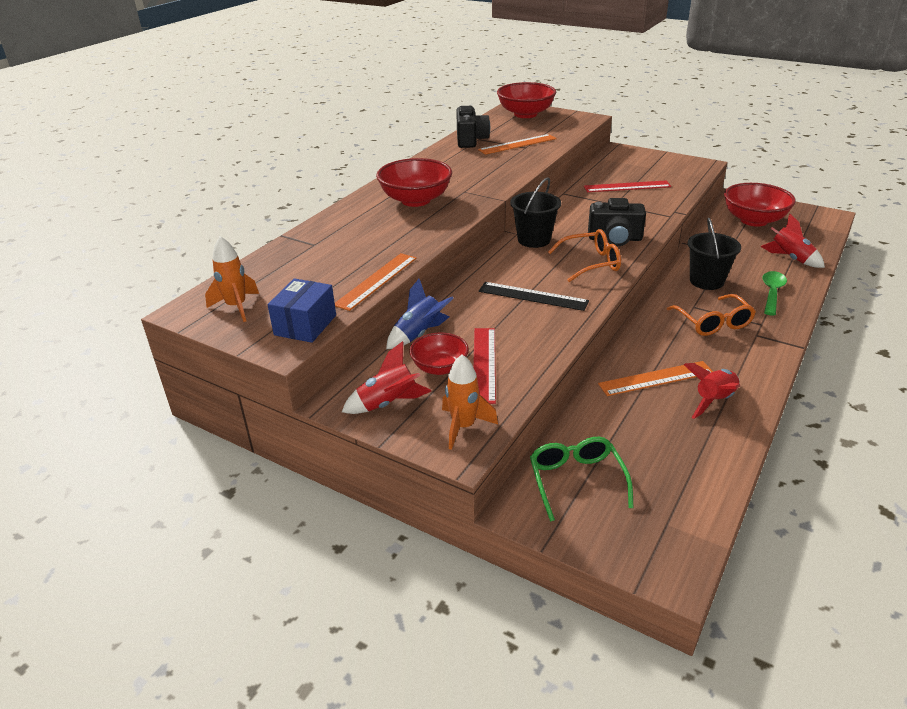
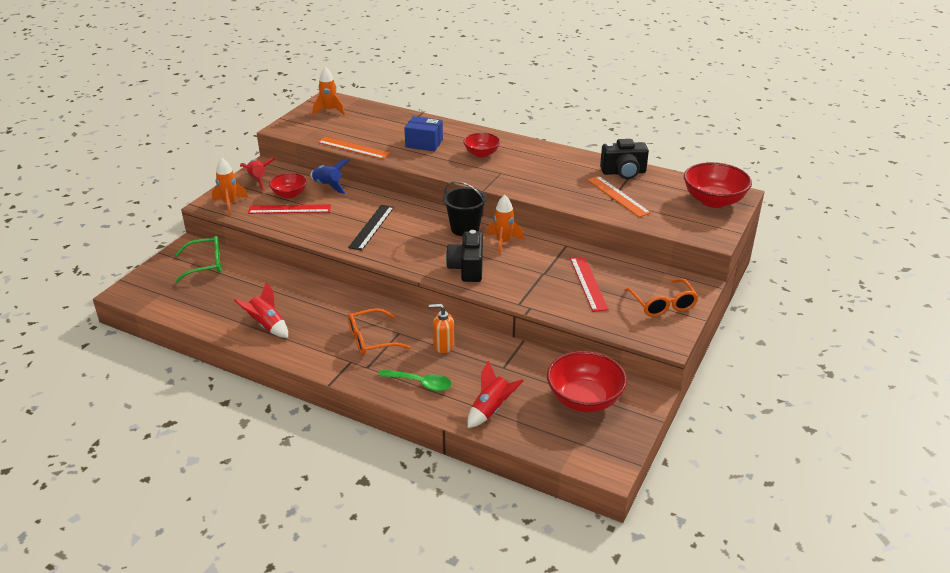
camera: 85 degrees right, 0 degrees up
blue box [267,278,336,343] -> blue box moved to [404,116,443,151]
red bowl [376,158,452,207] -> red bowl [463,133,500,158], size x0.60
orange glasses [548,229,621,282] -> orange glasses moved to [624,278,699,317]
orange ruler [598,361,713,396] -> none
black bucket [688,218,741,290] -> orange soap dispenser [429,304,454,353]
none -> orange rocket [487,195,524,255]

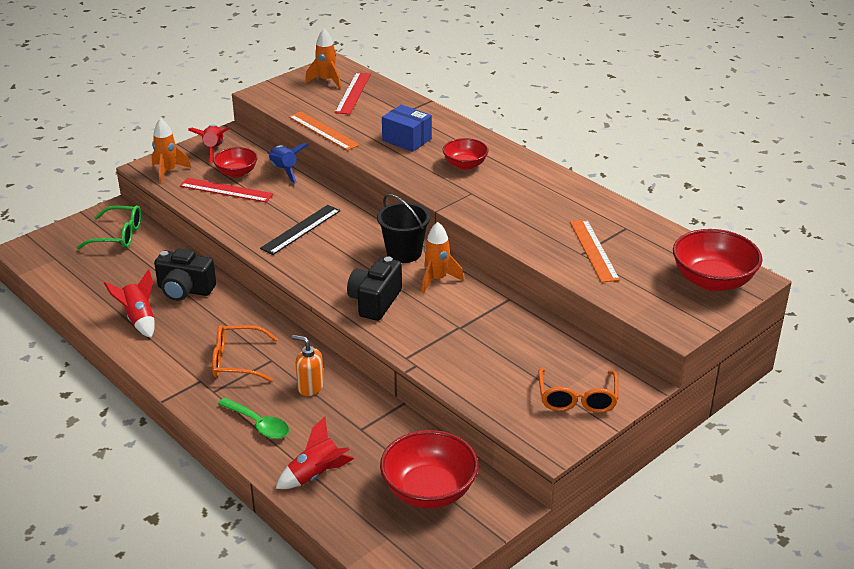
camera: 20 degrees right, 0 degrees up
red ruler [570,257,609,312] -> red ruler moved to [335,72,371,115]
black camera [600,139,649,179] -> black camera moved to [154,249,216,301]

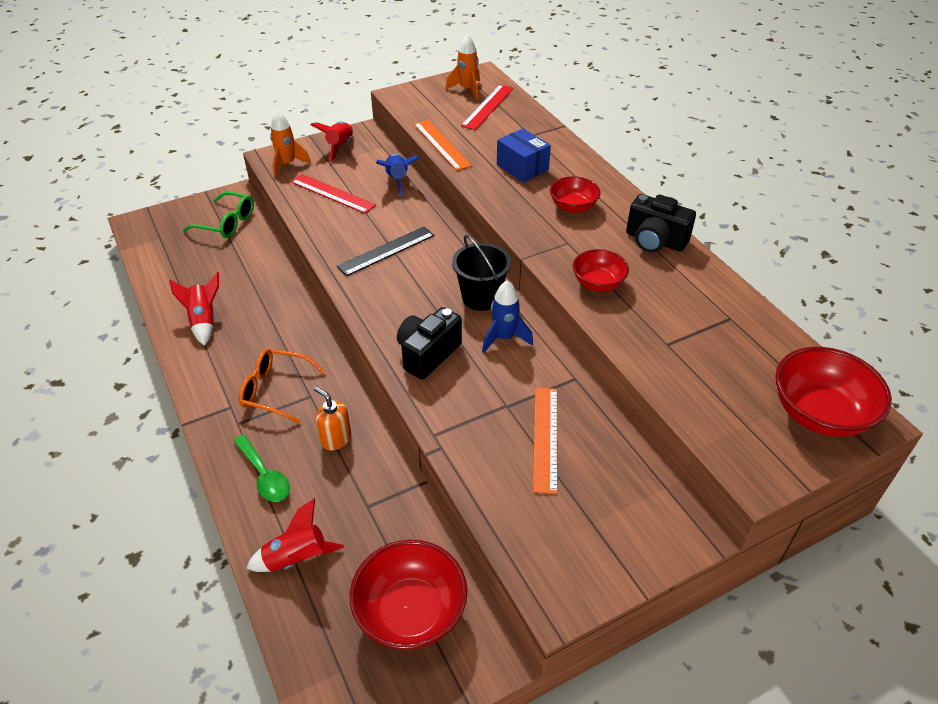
camera: 15 degrees right, 10 degrees up
black camera [154,249,216,301] -> black camera moved to [626,194,696,252]
red bowl [213,147,258,178] -> red bowl moved to [573,249,629,292]
orange rocket [422,222,464,293] -> blue rocket [482,281,533,353]
orange glasses [538,368,619,413] -> none
orange ruler [570,220,620,283] -> orange ruler moved to [533,388,558,494]

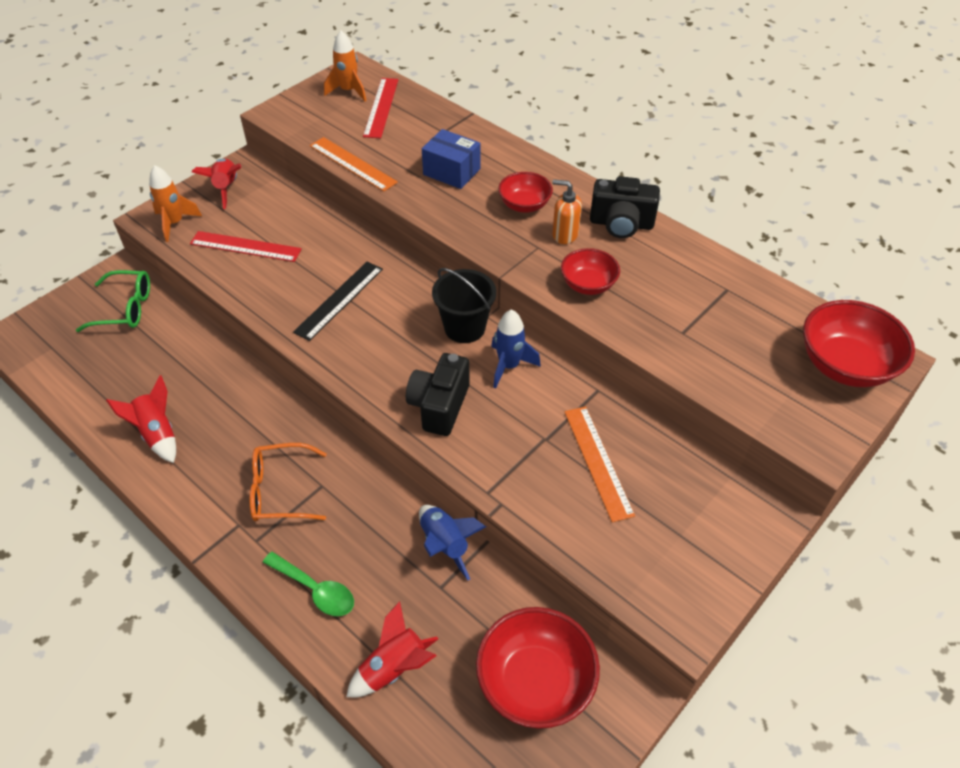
camera: 20 degrees left, 5 degrees up
orange soap dispenser [314,386,351,450] -> orange soap dispenser moved to [552,179,582,244]
blue rocket [376,154,420,197] -> blue rocket moved to [419,505,486,580]

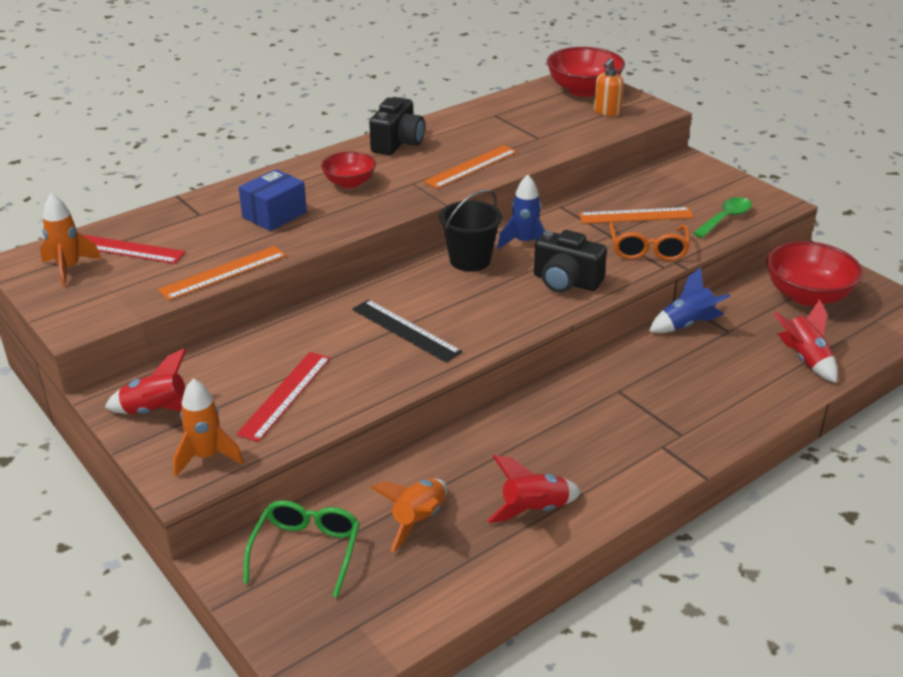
camera: 80 degrees left, 15 degrees down
orange glasses [249,443,327,521] -> orange glasses moved to [609,222,690,261]
green spoon [263,552,354,616] -> green spoon moved to [693,197,752,238]
orange soap dispenser [552,179,582,244] -> orange soap dispenser moved to [594,58,624,116]
red bowl [561,248,620,295] -> orange ruler [424,145,517,189]
none -> orange rocket [370,479,447,552]

